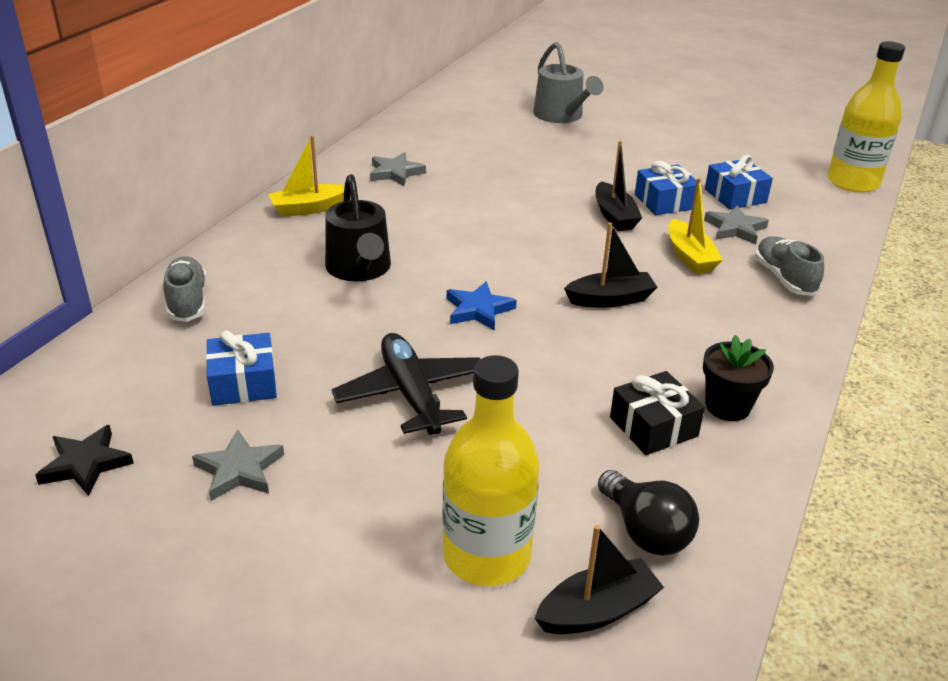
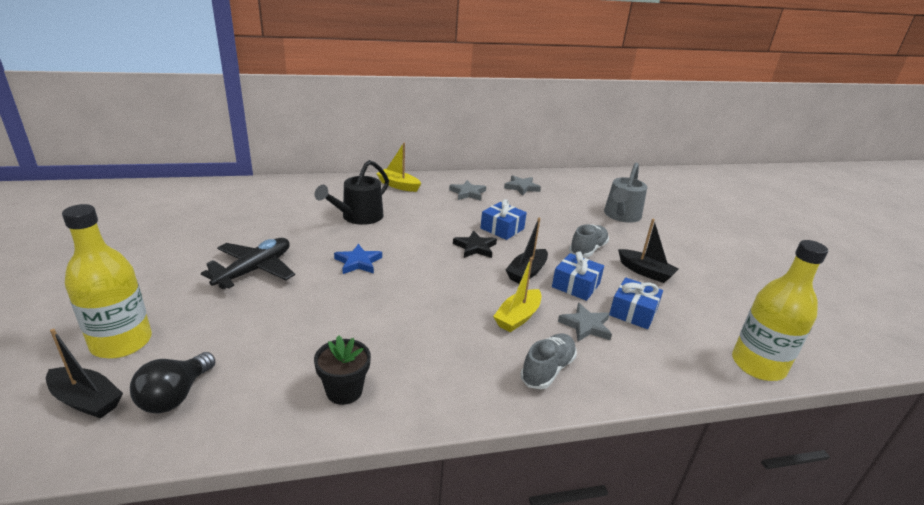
camera: 50 degrees right, 5 degrees down
black star [35,425,134,496] -> black star moved to [453,230,497,258]
grey shoe [163,257,207,322] -> grey shoe moved to [569,224,609,258]
grey star [192,430,284,501] -> grey star moved to [504,175,541,196]
blue gift [206,330,277,406] -> blue gift moved to [481,199,527,240]
black boat [564,223,657,307] -> black boat moved to [618,219,678,283]
black gift [610,371,705,455] -> none

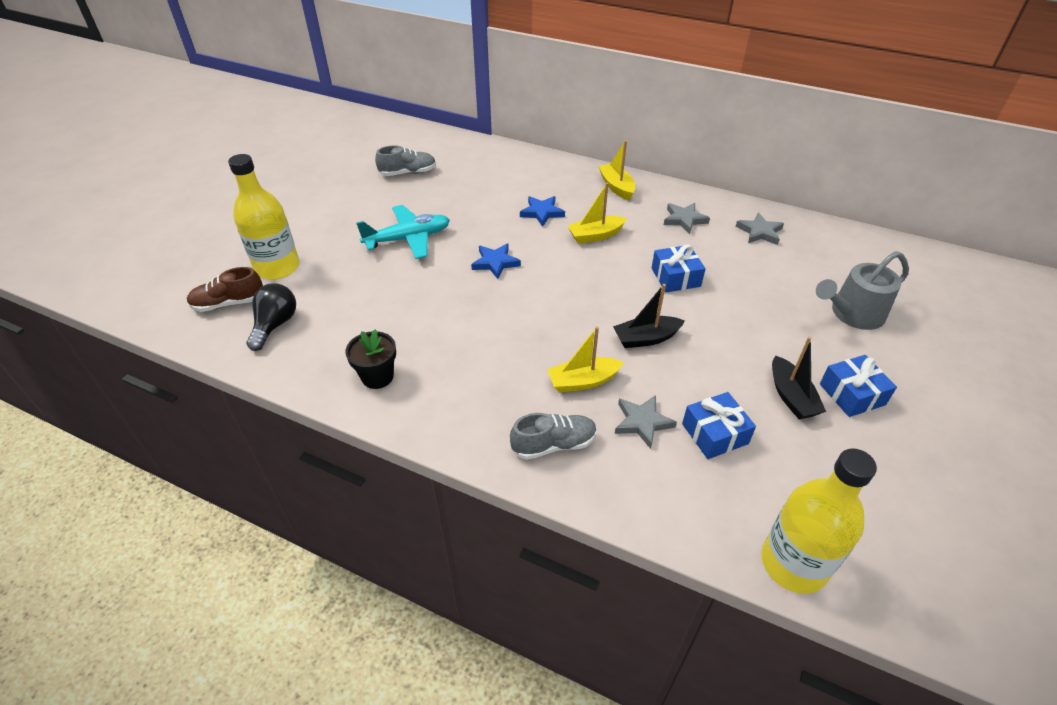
camera: 40 degrees right, 15 degrees up
black boat [46,329,123,419] -> brown shoe [187,267,263,312]
black light bulb [130,352,215,413] -> black light bulb turned 135 degrees clockwise [246,283,296,351]
black plane [201,238,295,289] -> turquoise plane [356,205,450,259]
black watering can [314,160,389,225] -> blue star [520,196,565,227]
black star [453,230,497,258] -> none
blue gift [552,251,604,301] -> blue gift moved to [820,355,897,417]
grey shoe [569,224,609,258] -> grey shoe moved to [375,145,436,176]
none -> yellow boat [568,183,627,244]

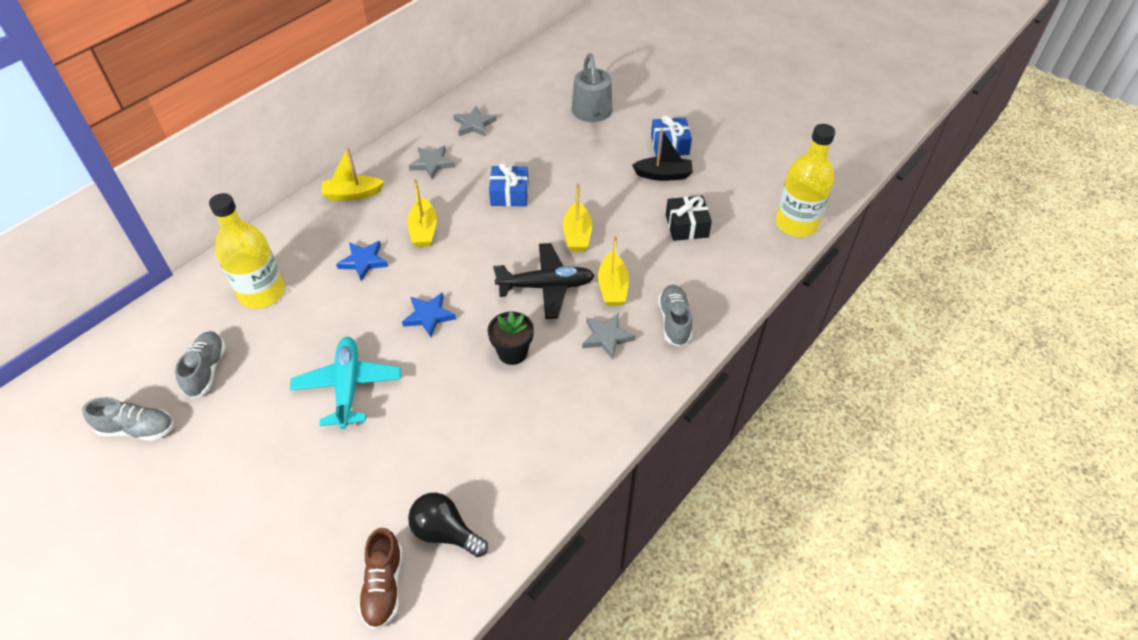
camera: 75 degrees left, 5 degrees up
yellow bottle [228,154,300,280] -> yellow bottle moved to [209,193,285,309]
black flower pot [346,329,396,389] -> black flower pot moved to [488,311,534,365]
black boat [613,284,685,348] -> yellow boat [563,183,592,251]
grey star [615,395,677,449] -> grey star moved to [582,313,636,360]
blue gift [682,392,756,459] -> black gift [666,196,712,241]
none -> grey shoe [82,397,174,441]
none -> black plane [493,243,595,319]

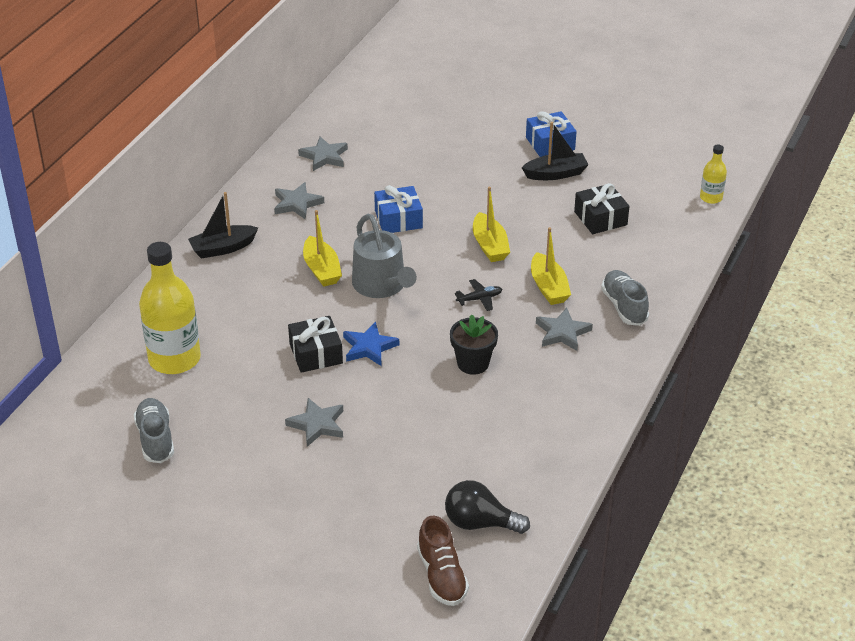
camera: 15 degrees left, 10 degrees down
grey shoe [82,397,174,441] -> none
turquoise plane [290,337,401,429] -> grey star [285,398,343,447]
yellow boat [322,147,384,200] -> black boat [188,192,258,259]
blue star [336,241,388,281] -> none
black plane [493,243,595,319] -> black plane [455,279,502,311], size x0.46
grey watering can [572,53,612,122] -> grey watering can moved to [352,214,417,298]
yellow bottle [775,124,835,237] -> yellow bottle [700,145,727,204], size x0.49
none -> black gift [288,316,343,373]

